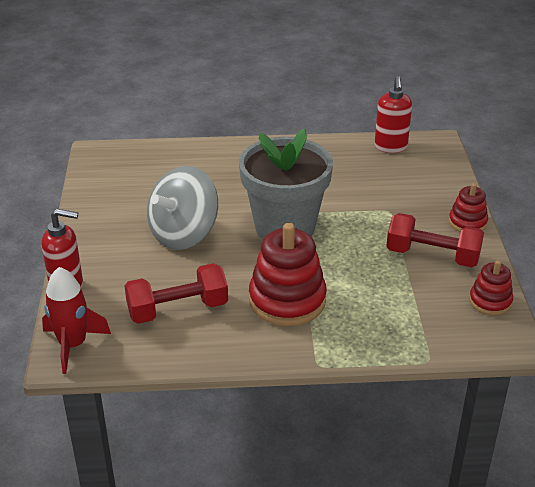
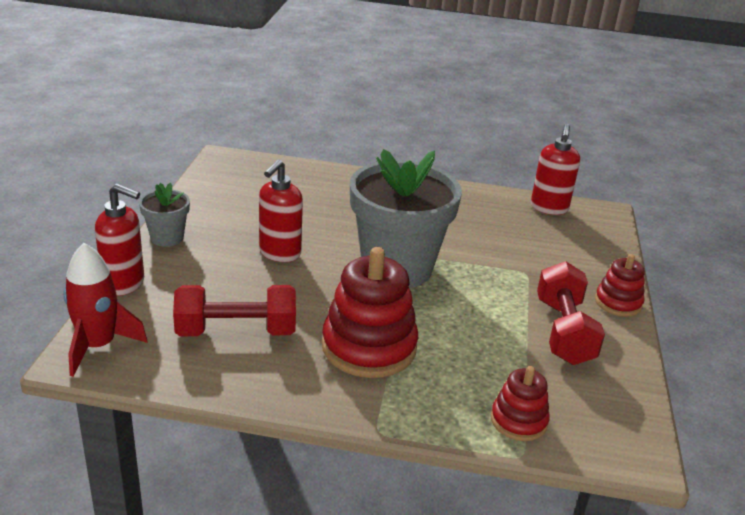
camera: 10 degrees right, 5 degrees down
grey spinning top [147,166,218,250] -> red soap dispenser [259,159,303,262]
red dumbbell [386,213,484,267] -> red dumbbell turned 60 degrees clockwise [537,261,605,365]
red stacking toy [469,260,513,316] -> red stacking toy moved to [491,366,550,441]
none -> grey flower pot [139,183,190,247]

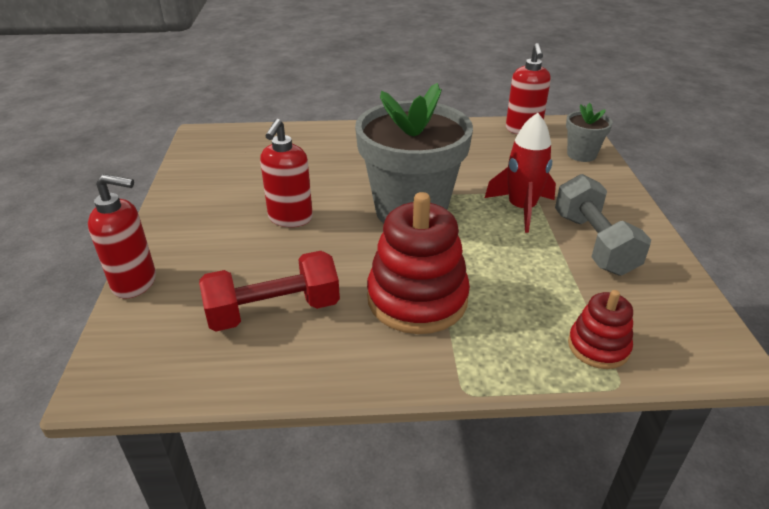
camera: 10 degrees left, 5 degrees up
red rocket [63,243,148,377] -> red rocket moved to [485,113,556,233]
grey flower pot [139,183,190,247] -> grey flower pot moved to [566,103,613,162]
red dumbbell [537,261,605,365] -> grey dumbbell [555,174,651,276]
red stacking toy [595,254,645,317] -> none

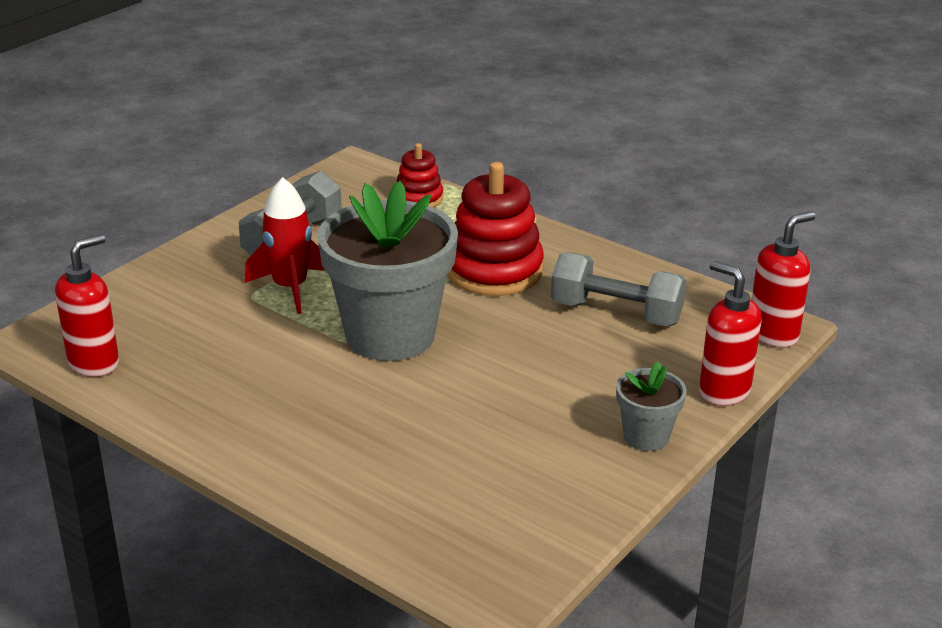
camera: 140 degrees left, 5 degrees down
red dumbbell [199,251,340,331] -> grey dumbbell [551,252,687,326]
red soap dispenser [260,119,313,227] -> red soap dispenser moved to [752,212,816,348]
grey flower pot [566,103,613,162] -> grey flower pot moved to [616,361,687,451]

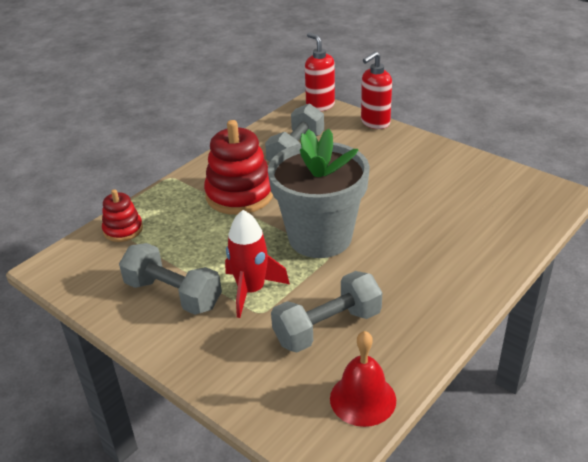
camera: 85 degrees left, 5 degrees up
red soap dispenser [55,234,119,377] -> red bell [330,331,396,427]
grey flower pot [616,361,687,451] -> none
none -> grey dumbbell [271,271,382,352]

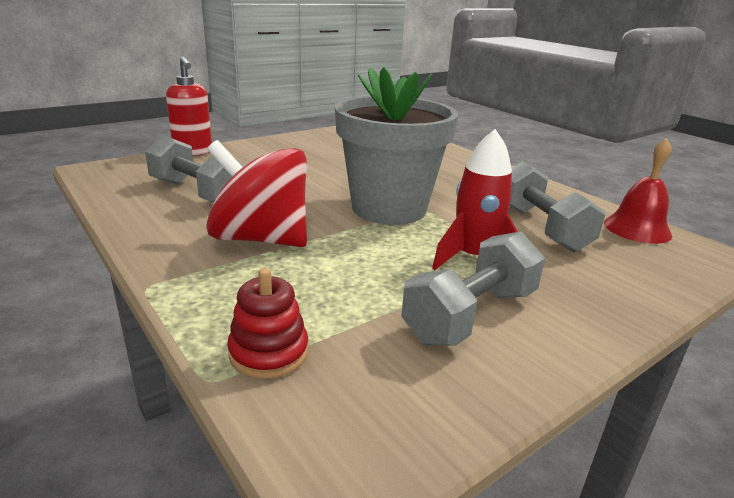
camera: 80 degrees left, 10 degrees down
red stacking toy [204,120,273,215] -> red spinning top [206,140,307,247]
red soap dispenser [305,33,335,111] -> none

